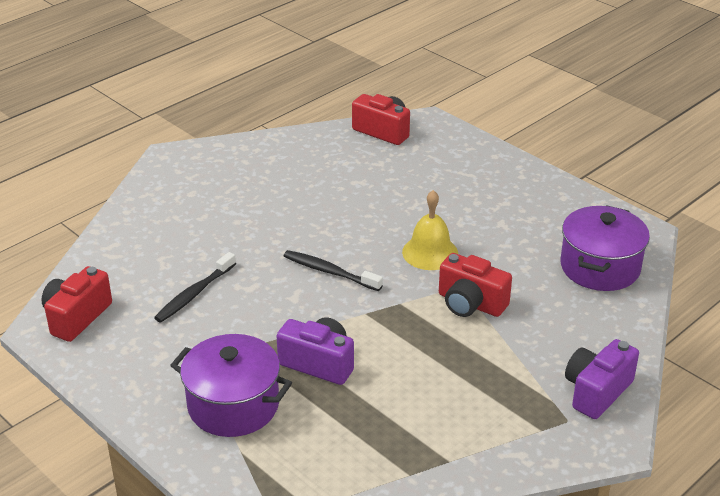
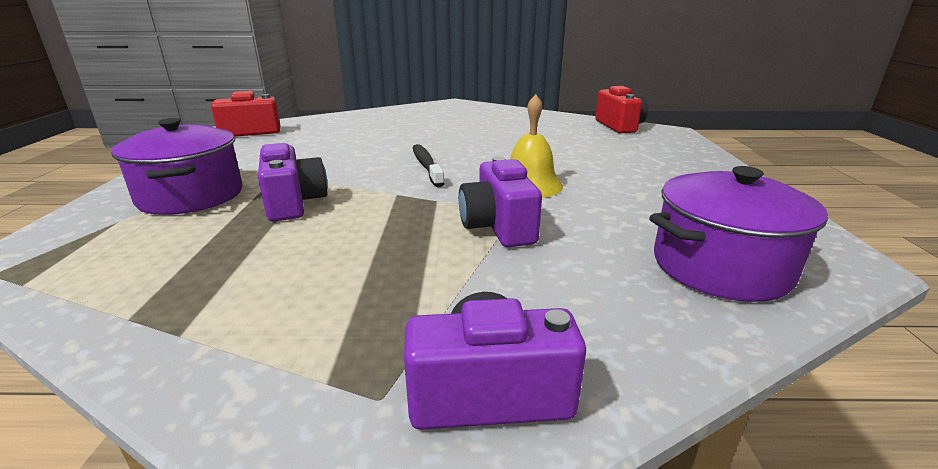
camera: 45 degrees right, 10 degrees down
black toothbrush [154,252,236,323] -> none
red camera [439,253,512,317] -> purple camera [459,156,542,247]

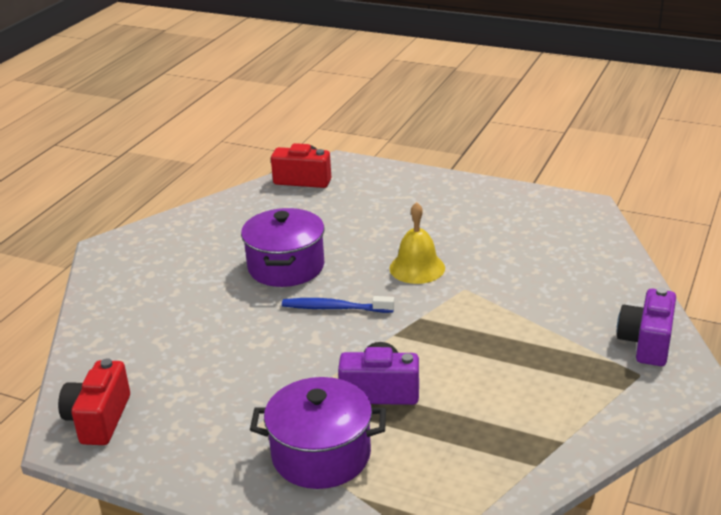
camera: 65 degrees left, 5 degrees up
black toothbrush [413,144,445,187] -> blue toothbrush [282,296,395,313]
purple camera [459,156,542,247] -> none
purple pot [649,166,828,302] -> purple pot moved to [241,208,325,287]

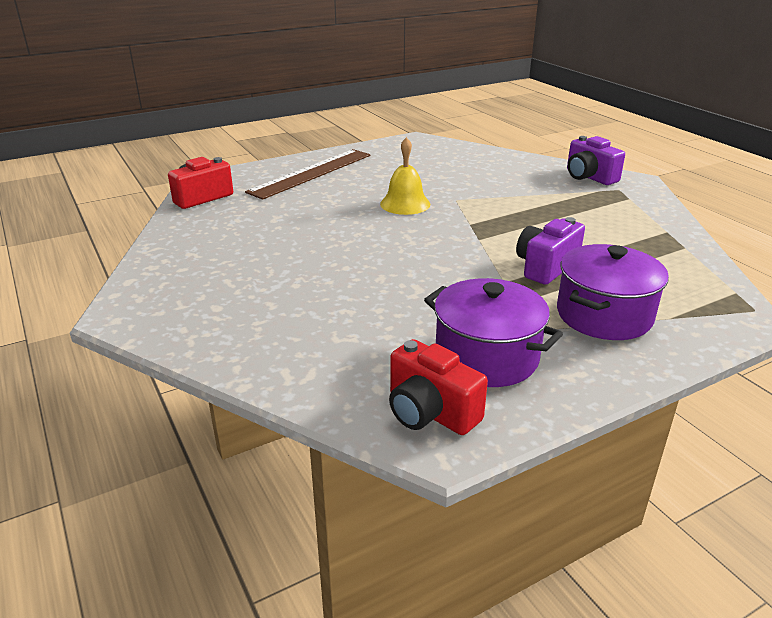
camera: 55 degrees left, 0 degrees up
purple pot [241,208,325,287] -> purple pot moved to [424,278,563,387]
blue toothbrush [282,296,395,313] -> none
none -> brown ruler [245,149,370,200]

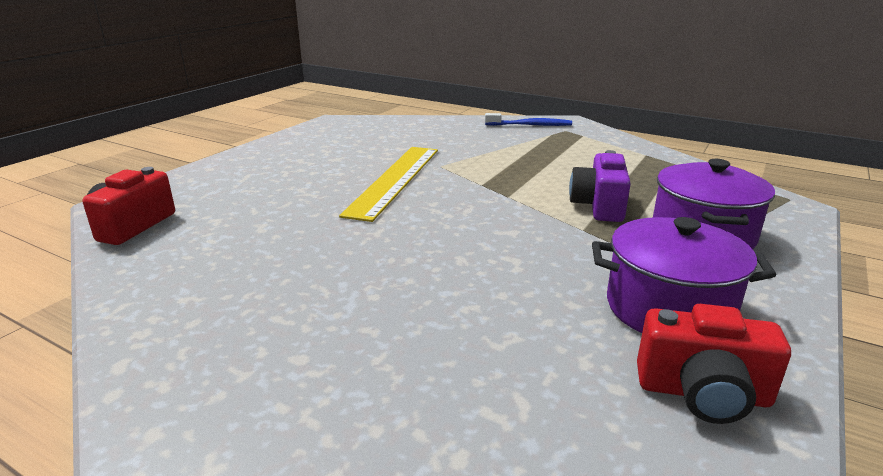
camera: 30 degrees left, 5 degrees down
brown ruler [245,149,370,200] -> none
yellow bell [380,137,430,215] -> yellow ruler [339,147,438,222]
purple camera [567,136,625,185] -> blue toothbrush [485,113,572,126]

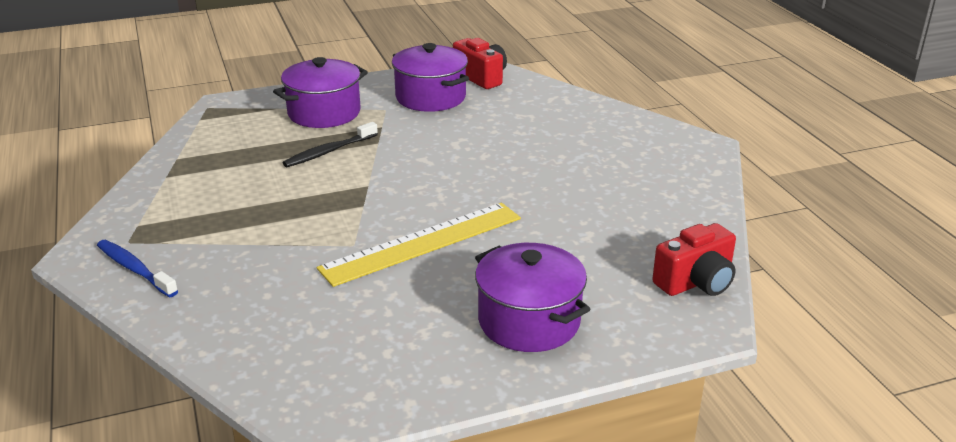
camera: 140 degrees left, 5 degrees up
purple camera [569,150,631,222] -> black toothbrush [283,122,378,167]
none -> purple pot [475,243,591,352]

